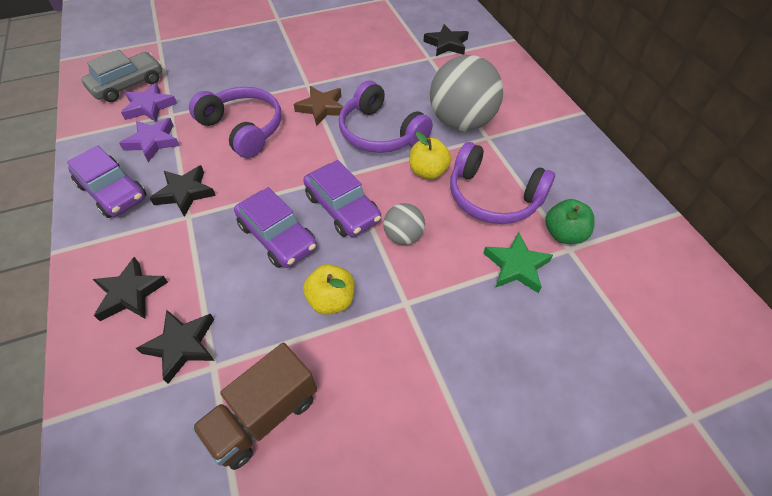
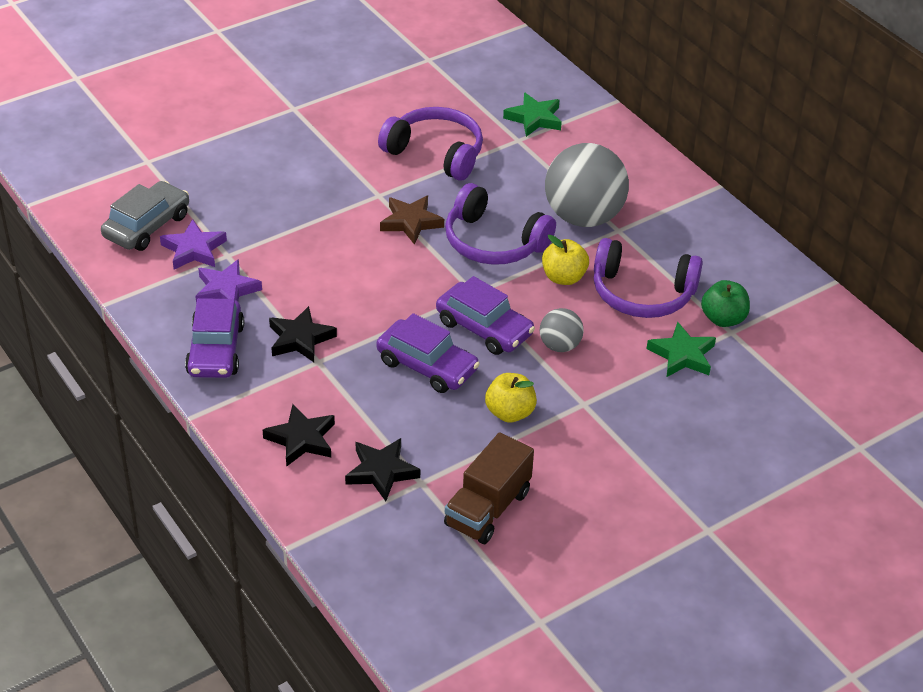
camera: 15 degrees left, 10 degrees down
purple car [67,145,147,218] -> purple car turned 60 degrees clockwise [185,298,244,378]
purple headphones [189,87,282,158] -> purple headphones moved to [378,107,483,181]
black star [423,24,469,56] -> green star [503,92,562,137]

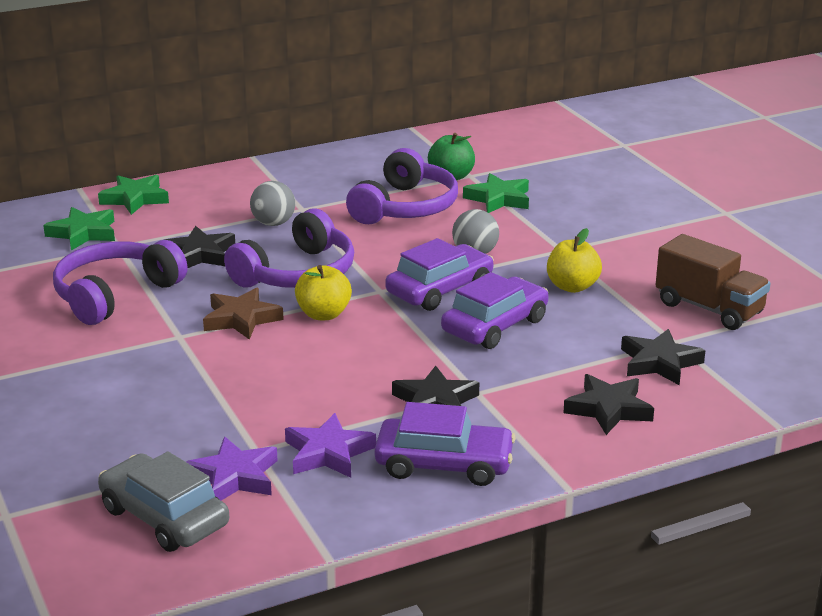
camera: 80 degrees left, 15 degrees down
yellow apple [542,235,589,285] -> yellow apple moved to [295,265,352,320]
grey ball [545,143,629,227] -> grey ball [250,181,295,226], size x0.49
none -> green star [98,175,169,215]
none -> black star [164,226,235,268]

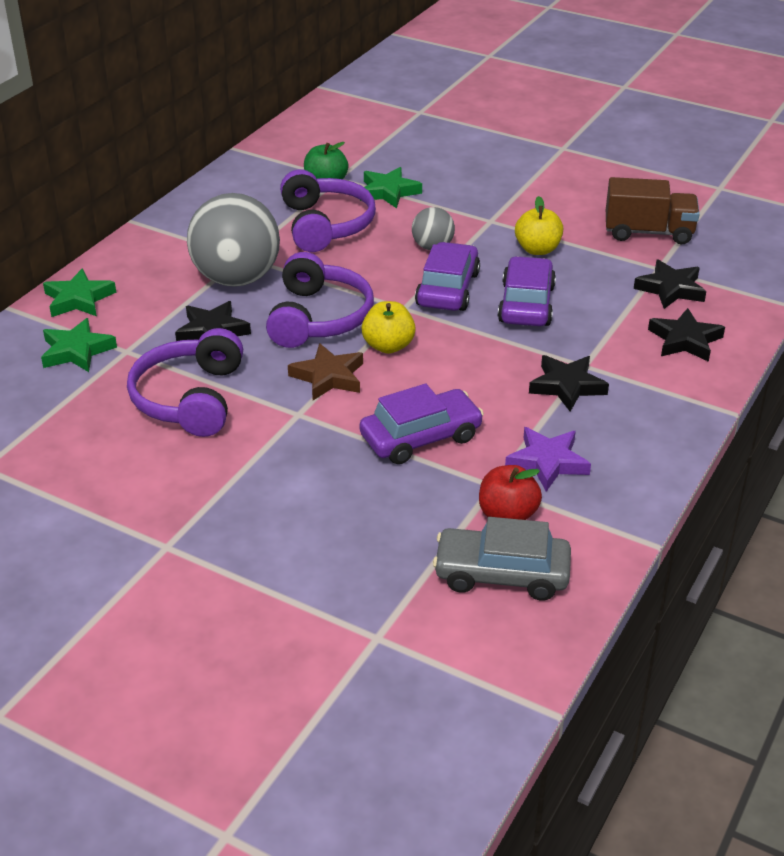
camera: 35 degrees left, 10 degrees up
purple star [186,437,278,500] -> red apple [479,465,542,520]
grey ball [250,181,295,226] -> grey ball [187,193,280,287], size x2.05
purple car [374,402,516,486] -> purple car moved to [360,384,484,464]

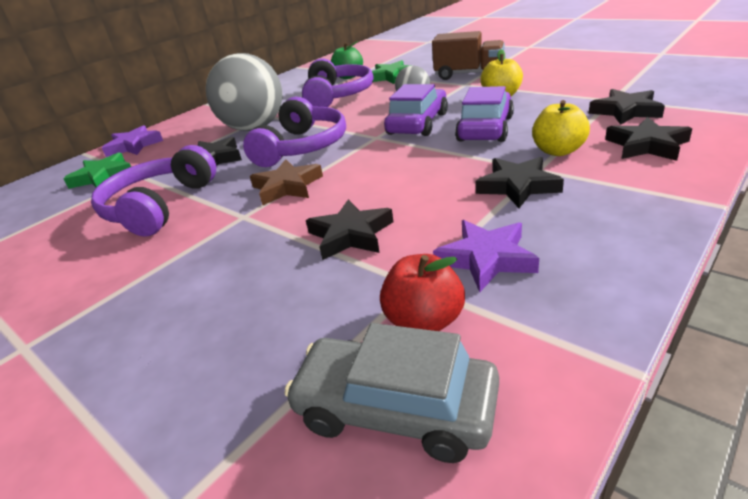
camera: 15 degrees right, 5 degrees down
green star [43,268,116,317] -> purple star [102,125,163,157]
purple car [360,384,484,464] -> black star [306,199,393,260]
yellow apple [361,301,416,354] -> yellow apple moved to [532,100,590,156]
brown truck [606,177,700,244] -> brown truck moved to [432,31,505,80]

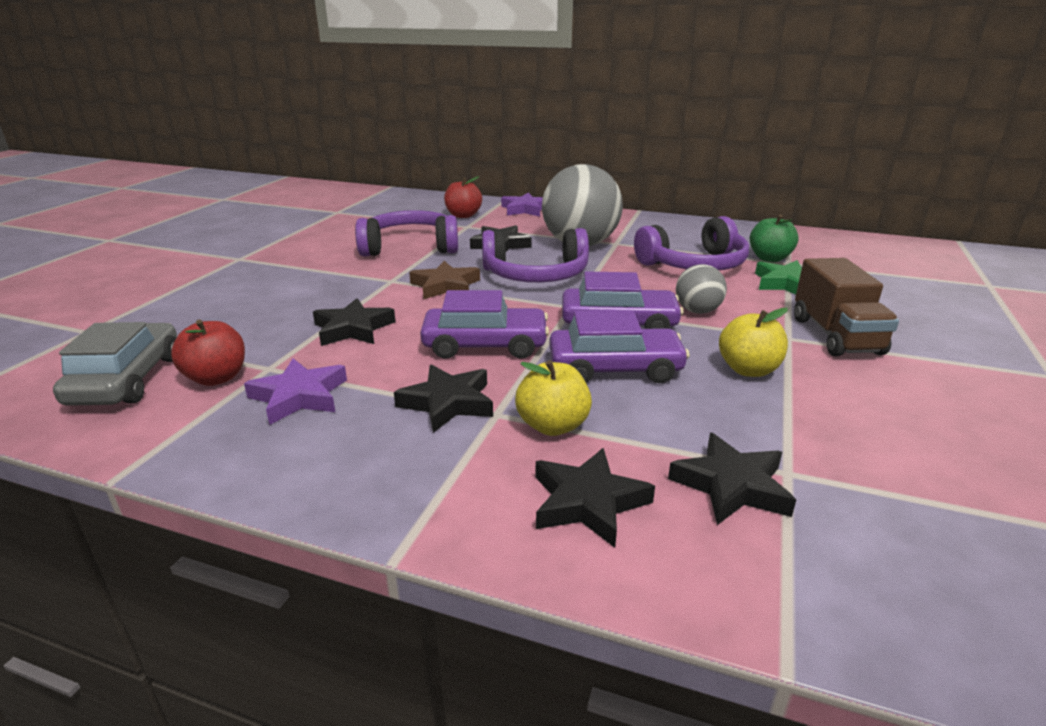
camera: 65 degrees right, 5 degrees down
green star [63,152,131,189] -> red apple [444,176,482,218]
none -> purple car [420,290,549,359]

